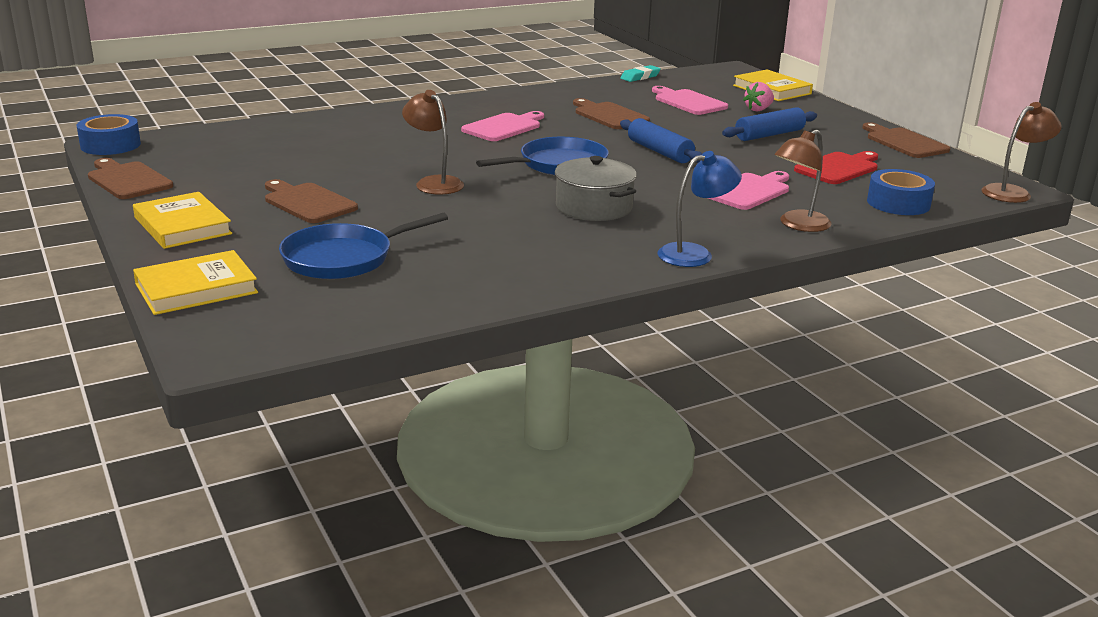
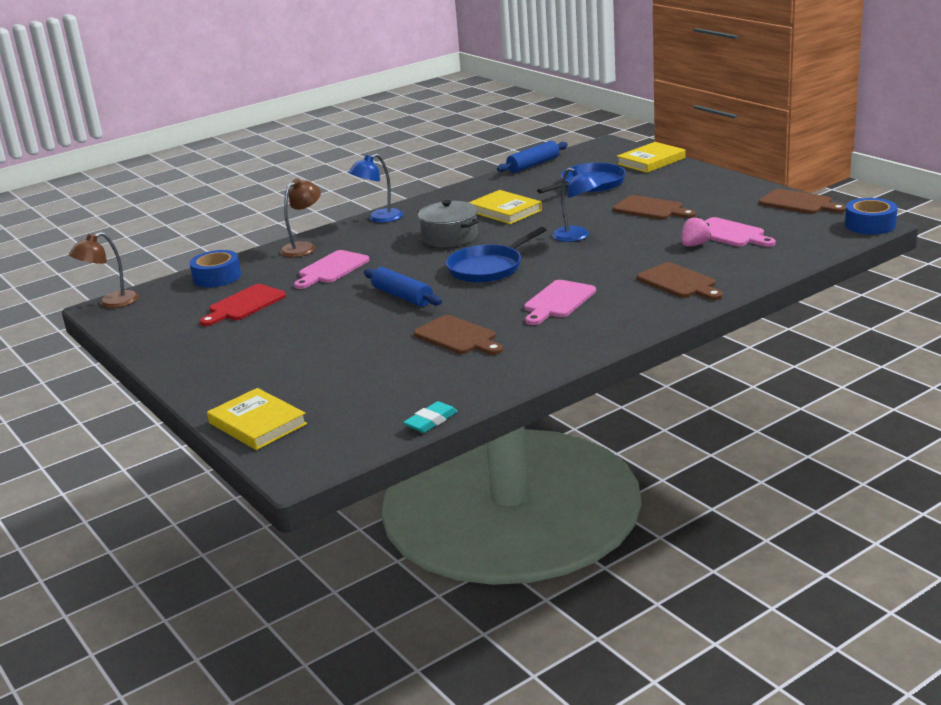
camera: 175 degrees right, 0 degrees up
yellow book [133,192,232,249] -> yellow book moved to [469,190,542,224]
brown lamp [402,90,464,195] -> blue lamp [552,168,601,242]
pink cutting board [652,86,728,115] -> pink cutting board moved to [705,217,776,247]
blue rolling pin [722,107,817,141] -> blue rolling pin moved to [497,141,568,173]
pink strawberry [743,82,774,111] -> pink strawberry moved to [682,217,711,246]
brown cutting board [863,122,950,158] -> brown cutting board moved to [637,262,723,300]

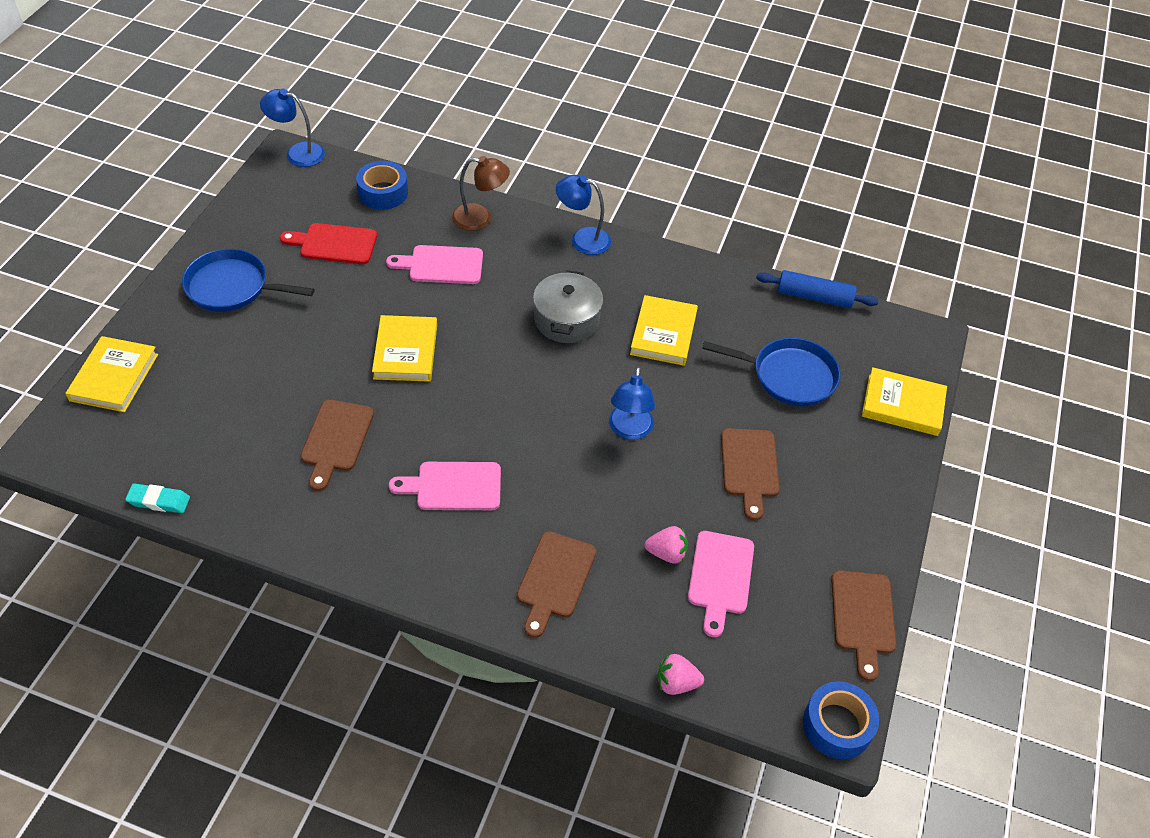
camera: 50 degrees right, 25 degrees up
brown lamp [69,232,139,308] -> blue lamp [260,89,325,167]
blue rolling pin [364,267,442,307] -> yellow book [372,315,437,382]
blue pan [446,227,546,283] -> blue pan moved to [182,249,314,312]
none -> pink strawberry [658,653,704,695]

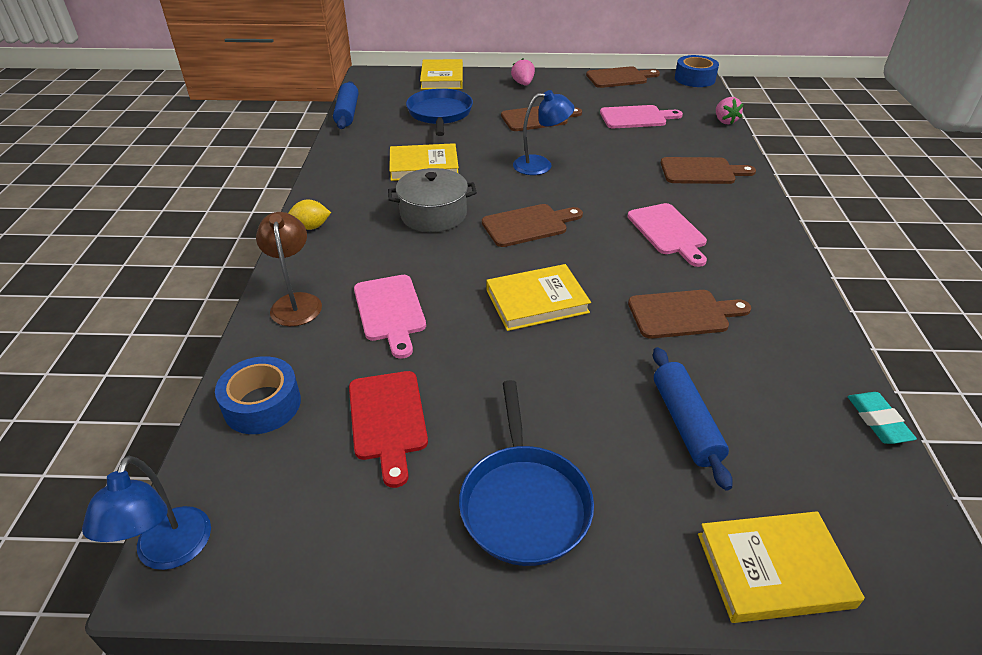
camera: 105 degrees left, 10 degrees down
blue lamp [556,175,611,255] -> yellow lemon [289,200,331,230]
pink strawberry [645,526,688,564] -> pink strawberry moved to [511,58,535,85]
none -> brown cutting board [482,204,583,247]
none -> blue rolling pin [653,347,733,491]

